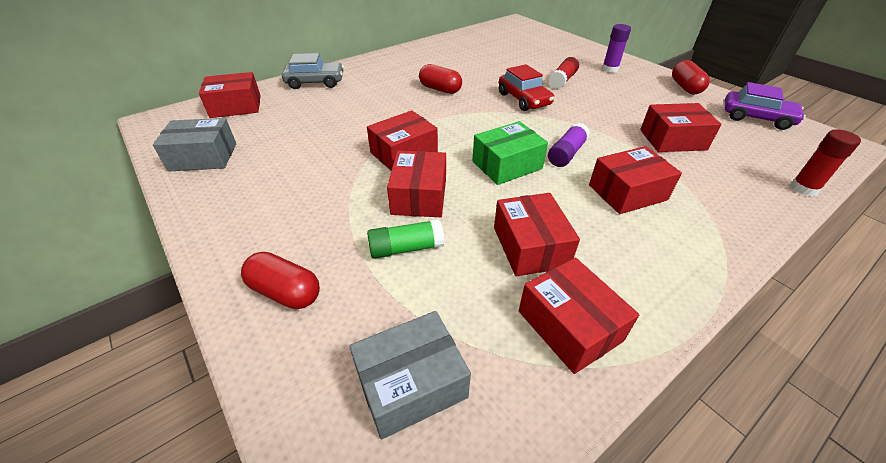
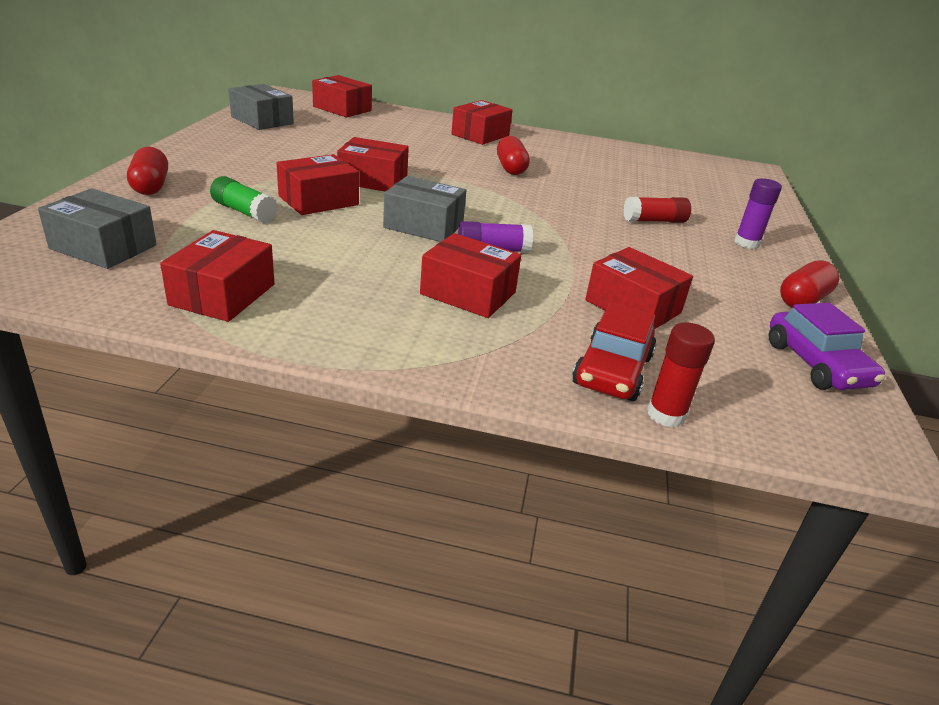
camera: 45 degrees right, 10 degrees down
grey car [282,53,344,89] -> none
green box [472,121,548,185] -> grey box [383,176,466,242]
red box [494,193,580,276] -> red box moved to [451,100,512,145]
red car [499,64,554,111] -> red car moved to [572,302,656,401]

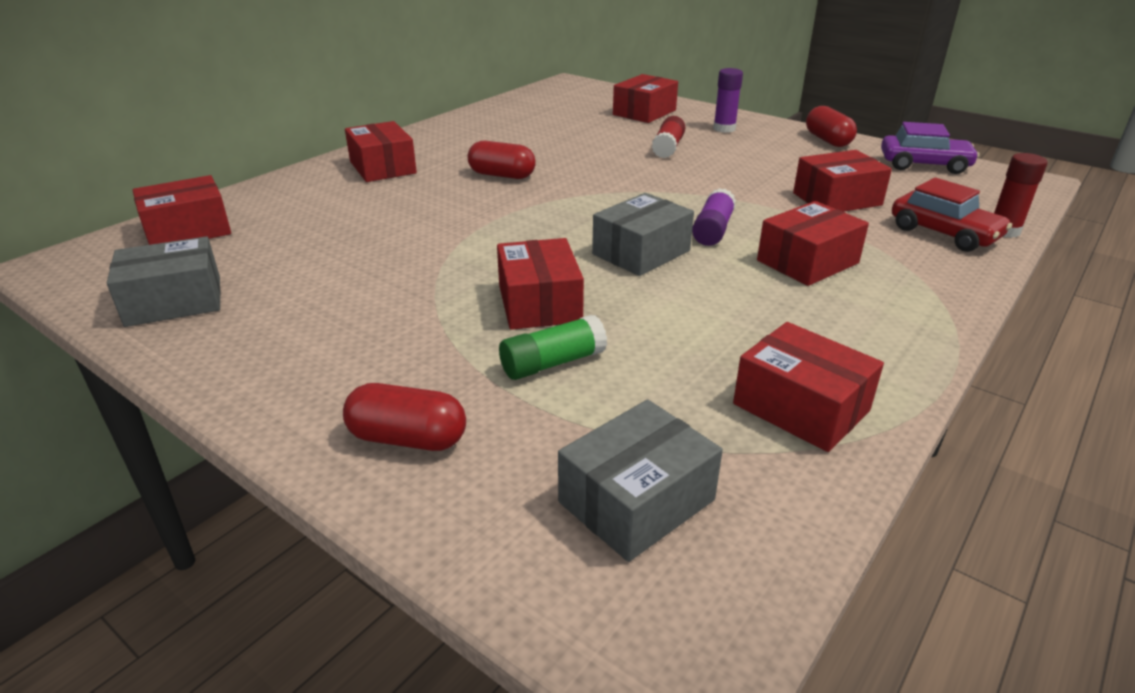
camera: 60 degrees left, 0 degrees up
red box [337,137,409,192] -> red box moved to [613,74,678,123]

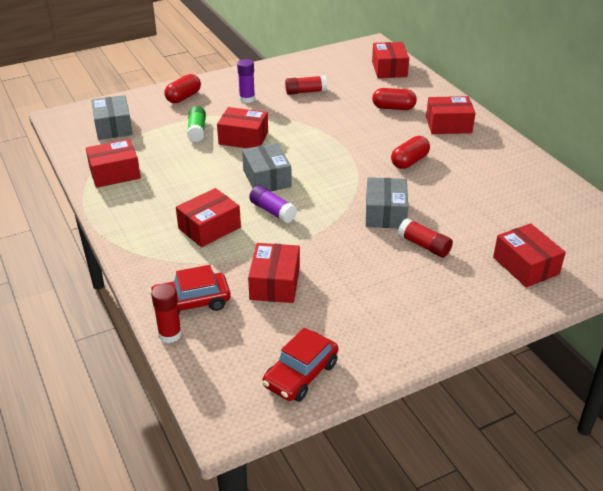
camera: 115 degrees right, 5 degrees up
grey box [107,236,221,327] -> grey box moved to [366,177,408,228]
purple glue stick [713,68,743,133] -> purple glue stick moved to [237,59,255,103]
red box [757,201,869,286] -> red box turned 60 degrees clockwise [176,188,241,247]
red capsule [806,106,857,147] -> red capsule moved to [372,88,417,110]
purple car [881,122,980,174] -> red car [262,328,338,402]
none -> red glue stick [285,75,327,95]

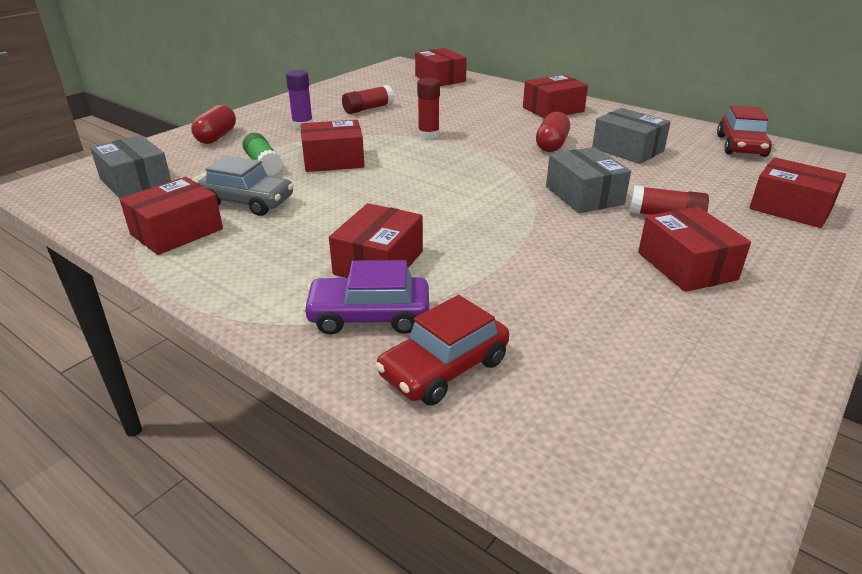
camera: 25 degrees left, 5 degrees down
red glue stick [151,284,182,343] -> red glue stick moved to [417,78,440,139]
grey box [242,143,292,191] -> grey box moved to [592,108,671,164]
red box [248,243,300,303] -> red box moved to [638,206,751,292]
purple glue stick [249,185,297,223] -> none
red car [262,328,338,402] -> red car moved to [717,105,772,157]
red capsule [372,88,417,110] -> none
none -> grey car [197,156,294,216]
none -> purple car [302,260,429,335]

